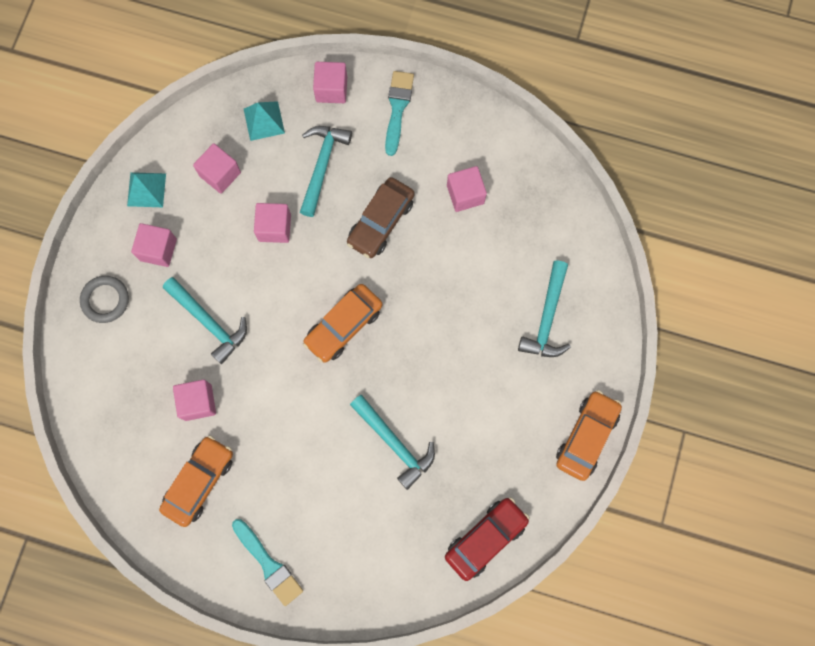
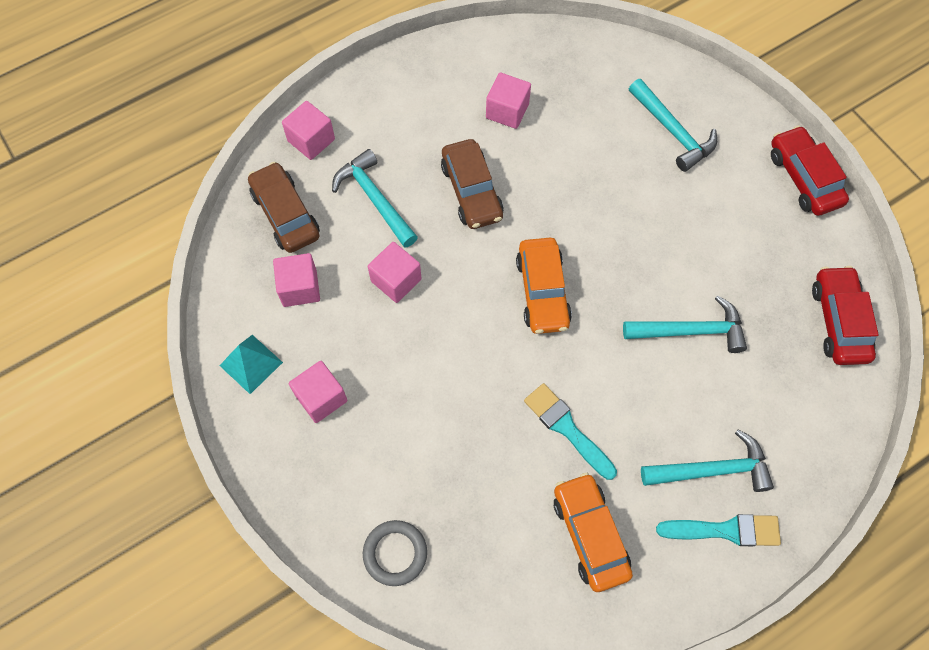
camera: 50 degrees left, 10 degrees down
grey ring [80,276,129,323] -> grey ring moved to [363,520,427,586]
turquoise hammer [163,277,247,364] -> turquoise hammer moved to [641,430,774,492]
pink cube [173,379,216,421] -> none
turquoise pyramid [244,101,285,141] -> brown car [248,162,320,253]
turquoise brush [385,71,414,156] -> turquoise brush moved to [524,383,617,480]
orange car [556,390,622,481] -> red car [771,125,849,216]

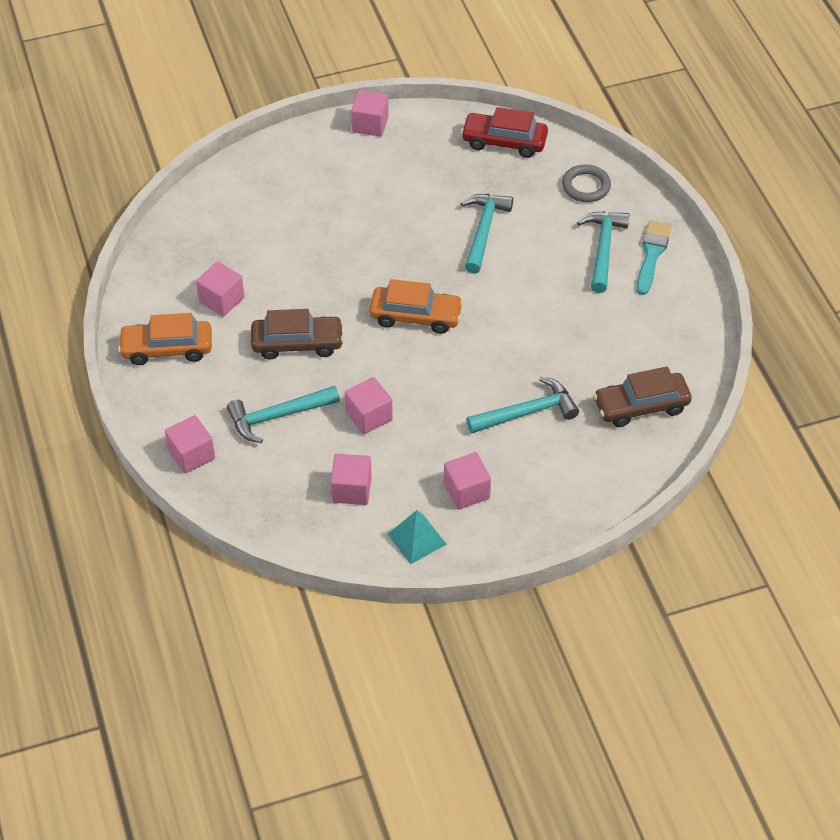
camera: 75 degrees left, 15 degrees down
brown car [248,162,320,253] -> brown car moved to [593,366,692,427]
grey ring [363,520,427,586] -> grey ring moved to [562,164,611,202]
turquoise brush [524,383,617,480] -> none
orange car [554,473,633,592] -> orange car moved to [118,313,212,365]
turquoise hammer [629,79,717,172] -> turquoise hammer moved to [466,377,579,433]
red car [771,125,849,216] -> pink cube [351,90,389,136]

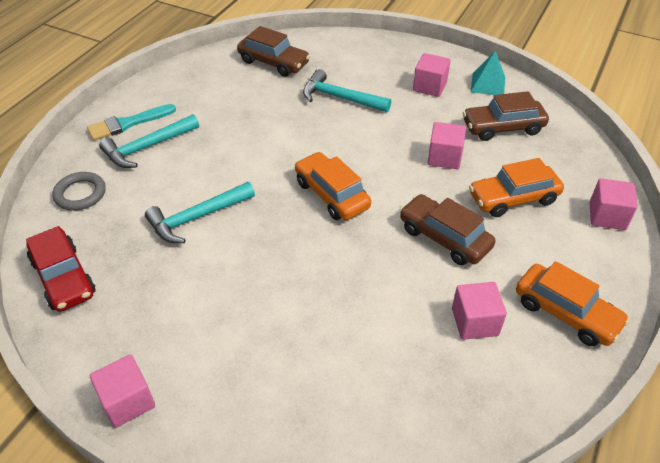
camera: 135 degrees left, 5 degrees down
turquoise hammer [227,386,340,443] -> orange car [469,158,564,217]
pink cube [331,454,372,505] -> brown car [463,91,549,141]

